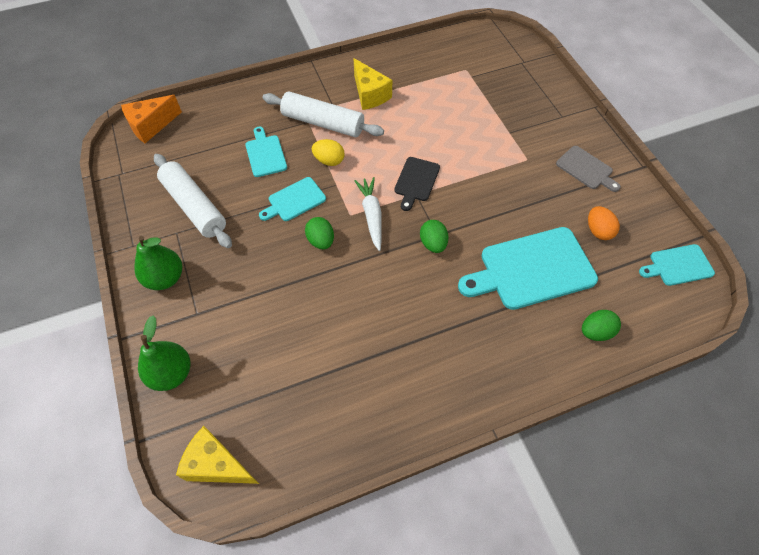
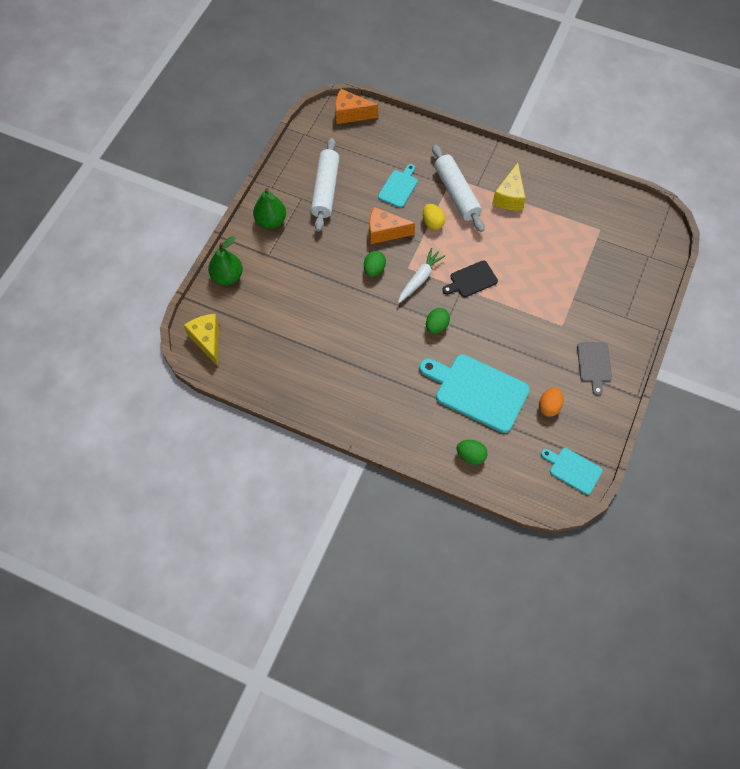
camera: 45 degrees right, 5 degrees up
turquoise cutting board [259,177,326,221] -> orange cheese [369,207,415,244]

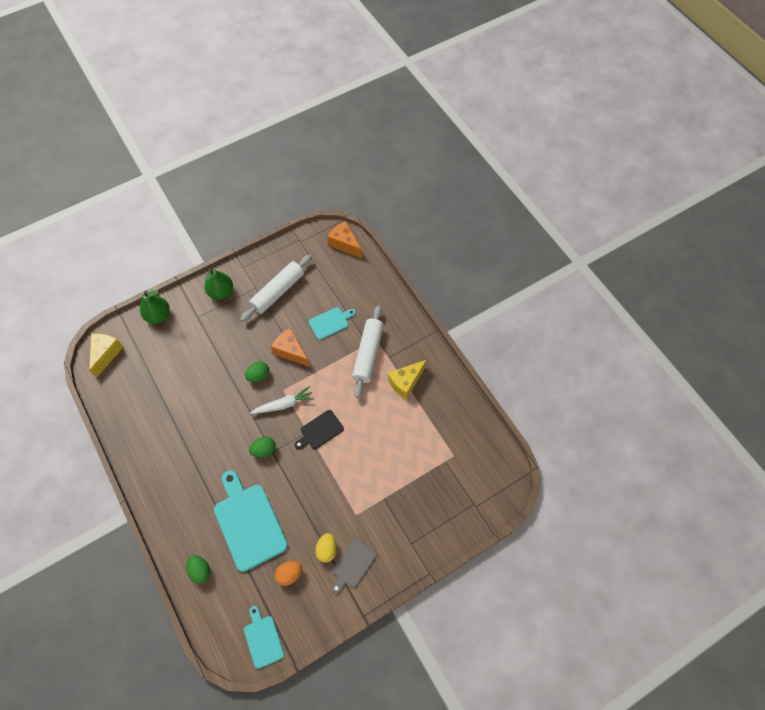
camera: 35 degrees right, 0 degrees up
yellow egg [423,204,445,230] -> yellow egg moved to [315,533,337,563]
black cutting board [442,260,498,297] -> black cutting board turned 45 degrees counterclockwise [295,410,344,449]

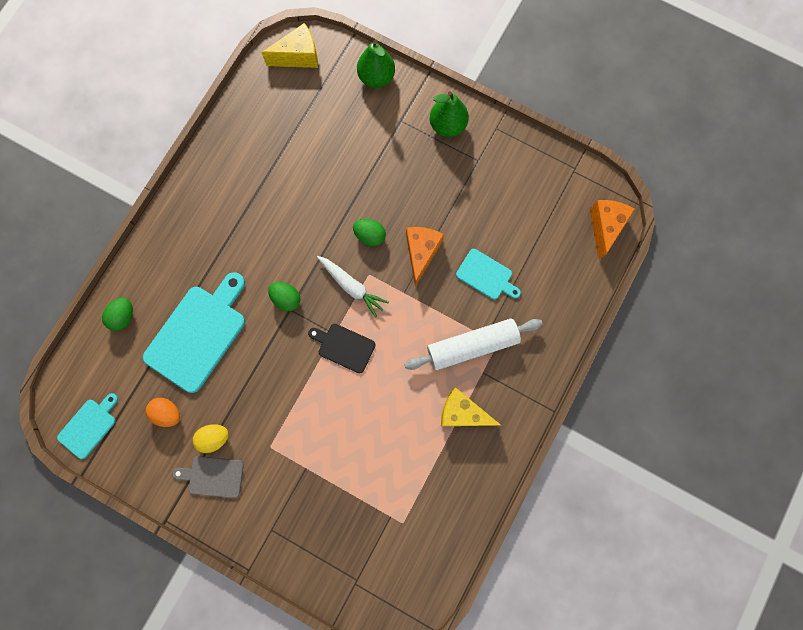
camera: 60 degrees right, 15 degrees up
white rolling pin [240,255,312,322] -> none

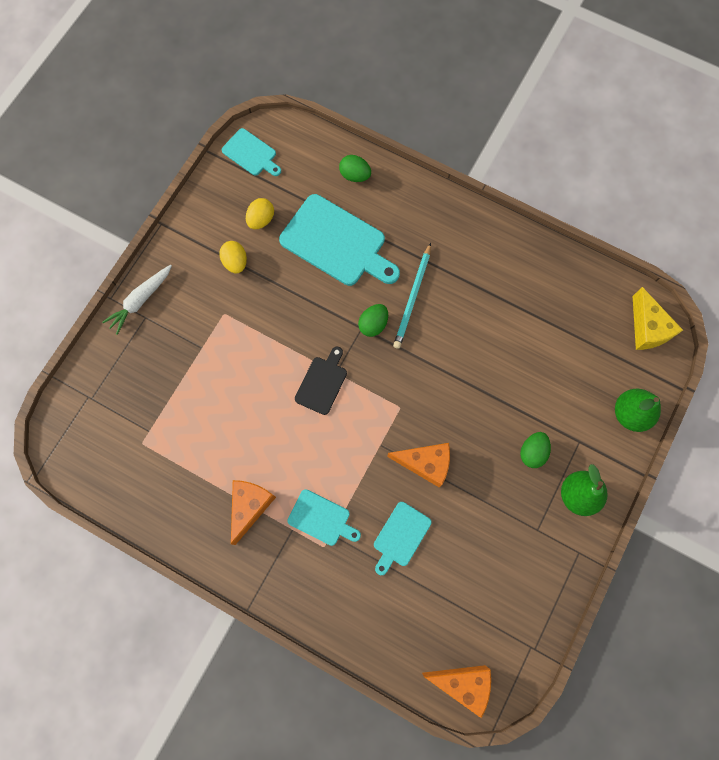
camera: 90 degrees right, 5 degrees down
orange egg [145,398,180,427] -> yellow egg [246,198,274,229]
grey cutting board [172,456,244,498] -> none
white carrot [317,256,389,318] -> white carrot moved to [102,265,172,335]
green egg [353,219,386,246] -> green egg moved to [520,432,551,468]
white rolling pin [405,319,543,370] -> turquoise cutting board [287,489,361,546]
yellow cheese [441,387,502,426] -> orange cheese [231,480,276,545]
none -> turquoise pencil [393,243,431,349]

